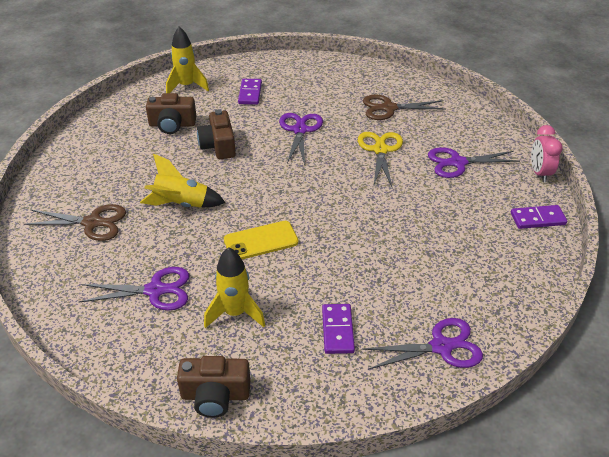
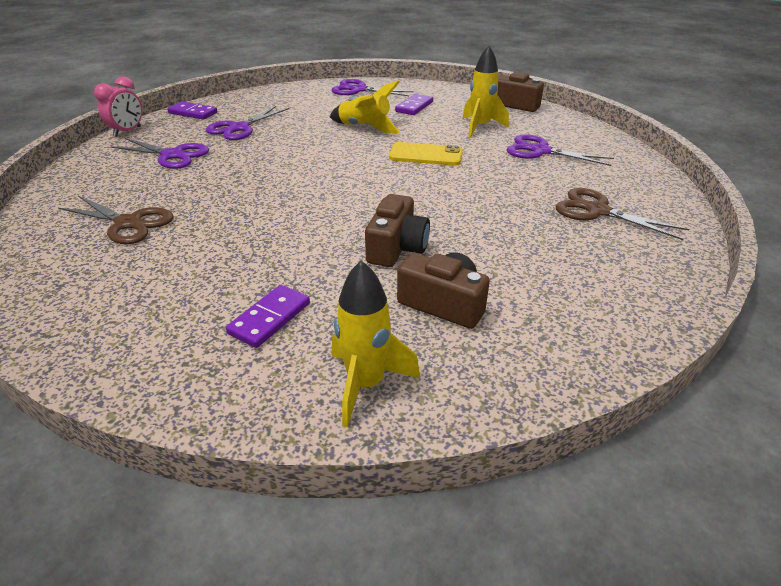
camera: 150 degrees left, 5 degrees down
yellow rocket [140,153,226,208] -> yellow rocket moved to [330,80,400,133]
purple scissors [279,113,323,165] -> purple scissors moved to [206,106,289,140]
yellow scissors [358,132,403,187] -> none

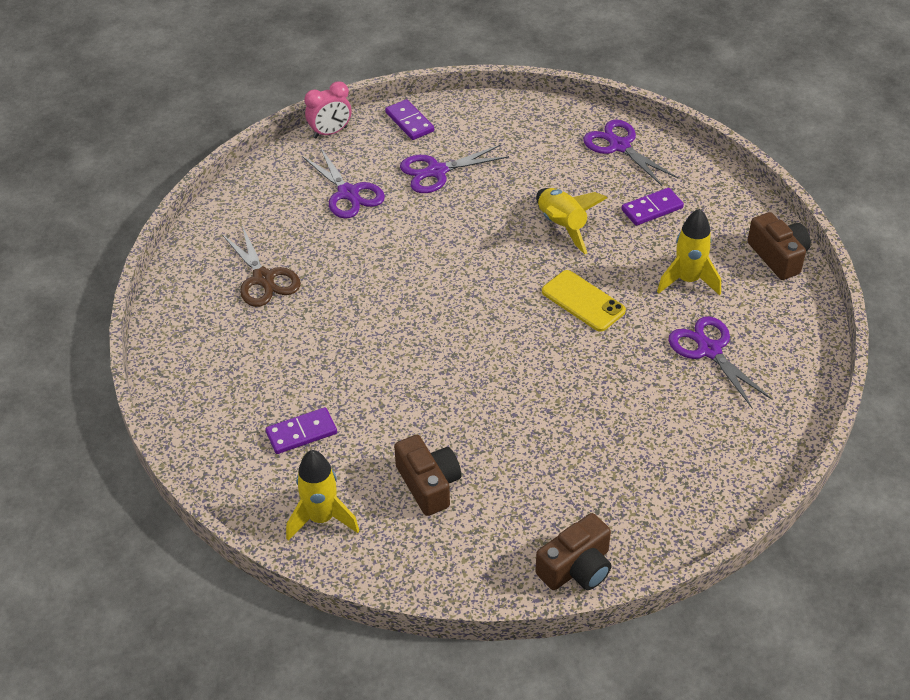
camera: 35 degrees right, 10 degrees up
brown camera [365,194,430,267] -> brown camera moved to [535,513,611,590]
brown scissors [555,188,689,240] -> none

